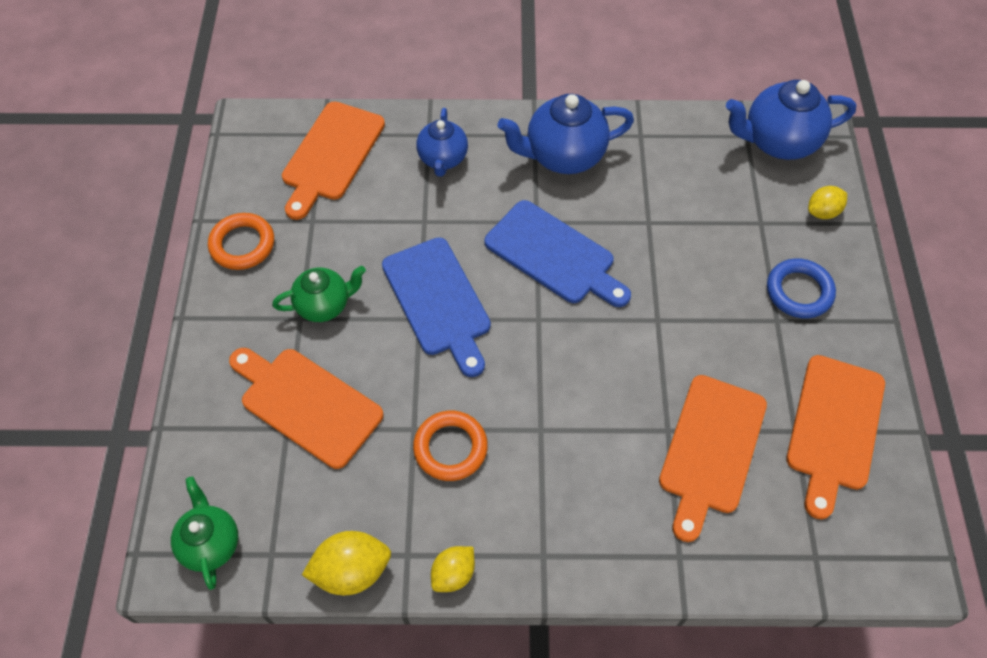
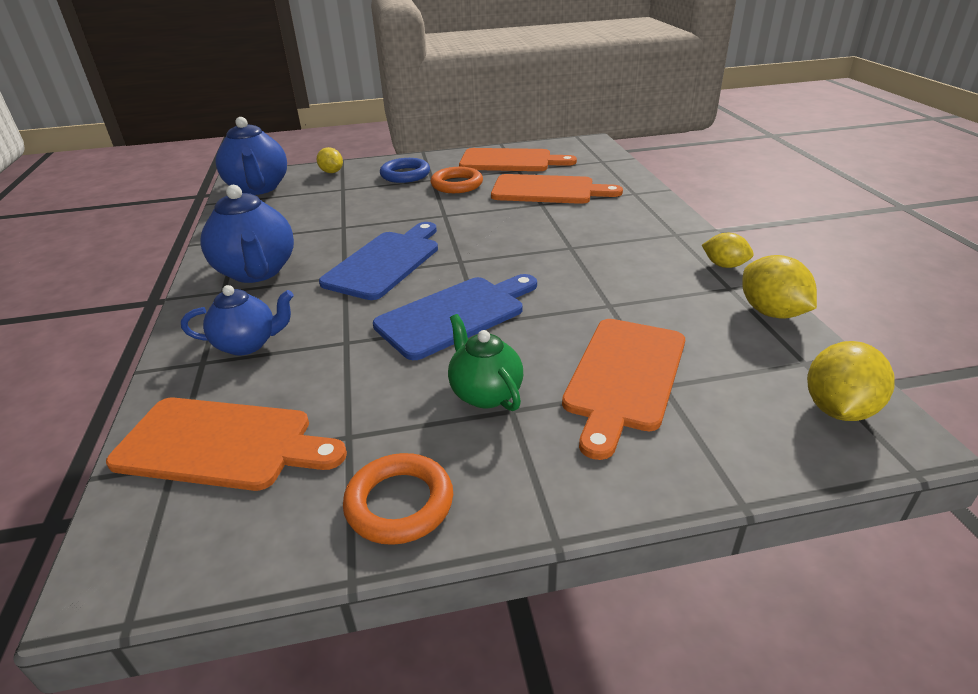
camera: 100 degrees left, 25 degrees down
green teapot [171,477,238,590] -> yellow lemon [807,341,895,421]
orange ring [413,411,488,481] -> orange ring moved to [430,167,483,193]

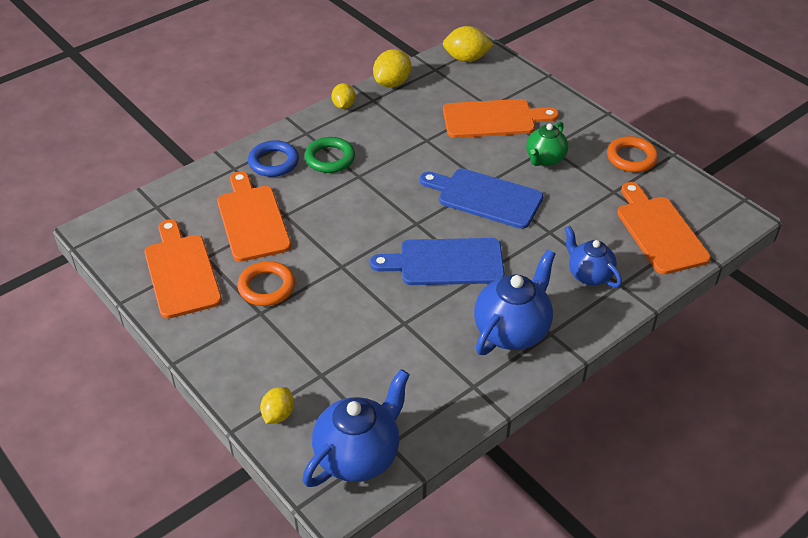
camera: 120 degrees left, 10 degrees up
blue ring [380,158,430,183] -> blue ring moved to [248,140,299,177]
none -> green ring [304,137,355,173]

